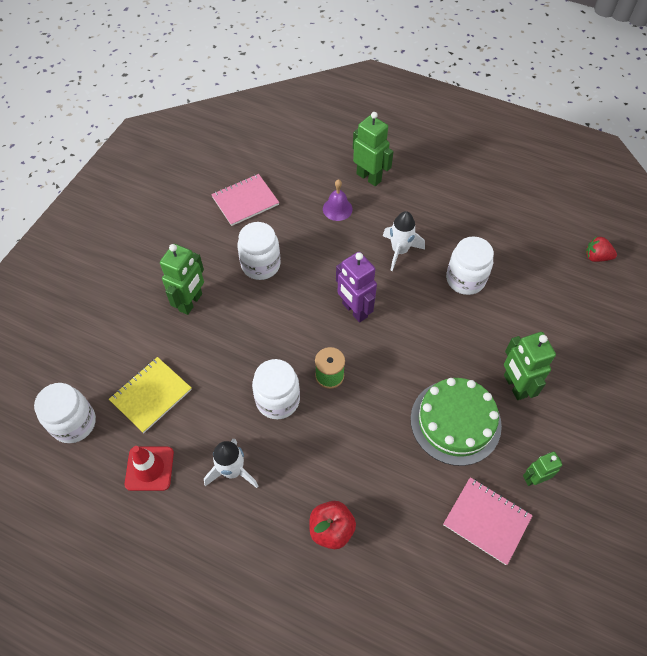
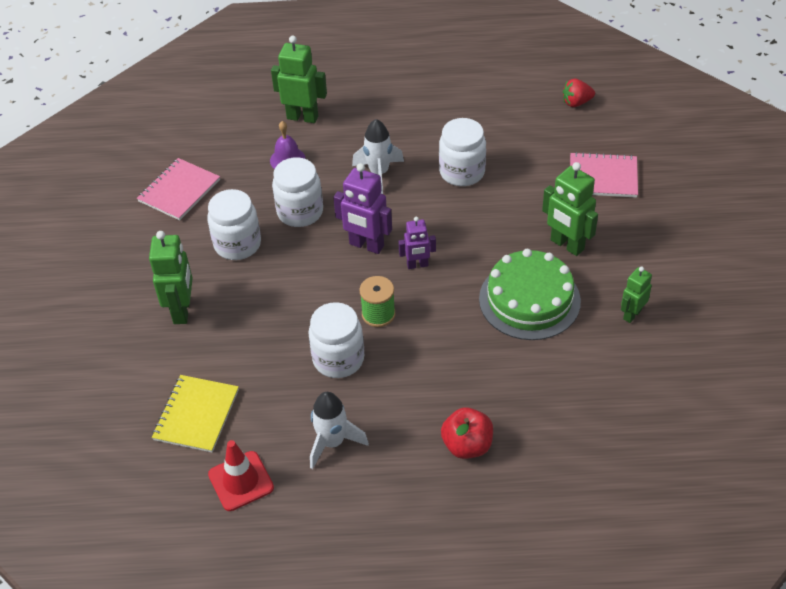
camera: 25 degrees left, 10 degrees down
white jar [34,383,96,443] -> white jar moved to [272,157,323,227]
pink notebook [443,477,533,565] -> pink notebook moved to [570,152,638,198]
none -> purple robot [398,217,436,269]

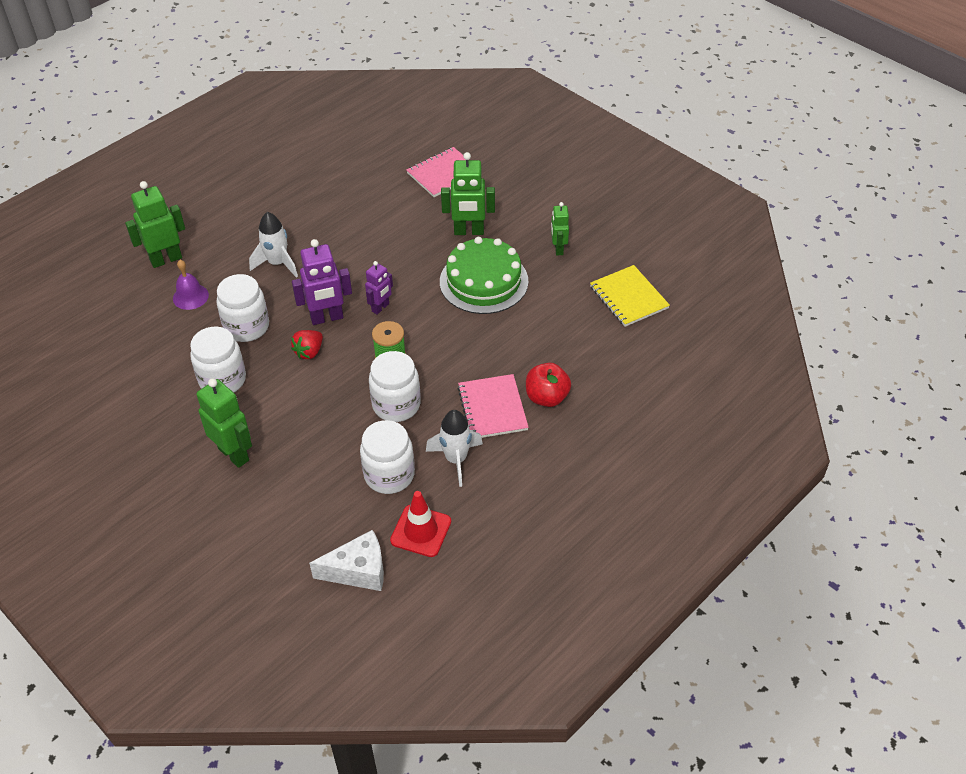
camera: 45 degrees left, 0 degrees up
pink notebook [137,158,220,220] -> pink notebook moved to [457,374,529,438]
yellow notebook [152,375,239,452] -> yellow notebook moved to [590,265,670,327]
white jar [439,118,486,186] -> white jar moved to [360,420,415,494]
red strawberry [563,79,595,107] -> red strawberry moved to [291,330,323,359]
none -> white cheese [309,530,384,591]

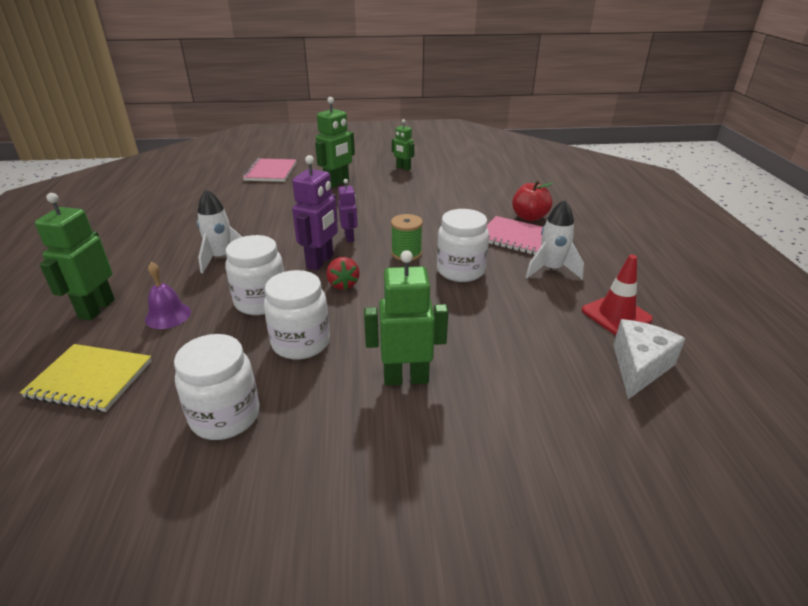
camera: 50 degrees left, 15 degrees down
white jar [360,420,415,494] -> white jar moved to [174,334,259,440]
green cake [440,237,529,314] -> none
yellow notebook [590,265,670,327] -> yellow notebook moved to [20,344,152,412]

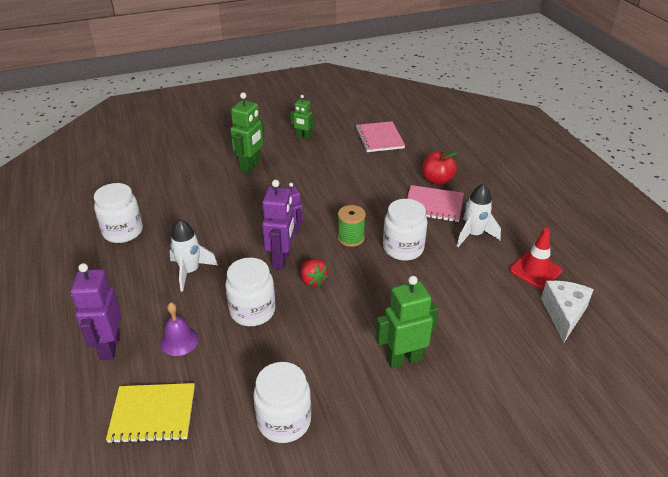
camera: 15 degrees left, 5 degrees up
green robot [35,193,115,320] -> purple robot [70,263,122,360]
pink notebook [243,158,296,182] -> pink notebook moved to [356,121,405,152]
white jar [264,270,330,359] -> white jar moved to [94,183,143,243]

